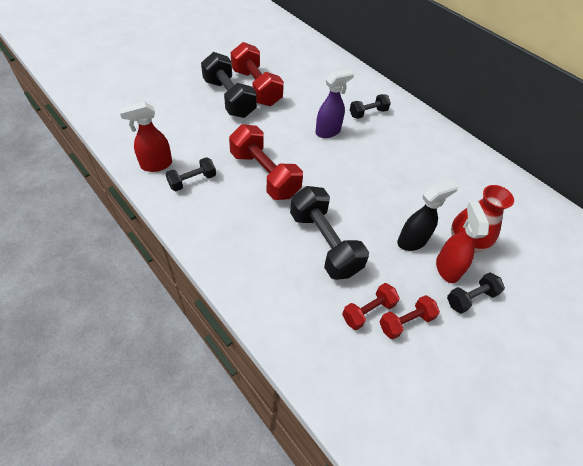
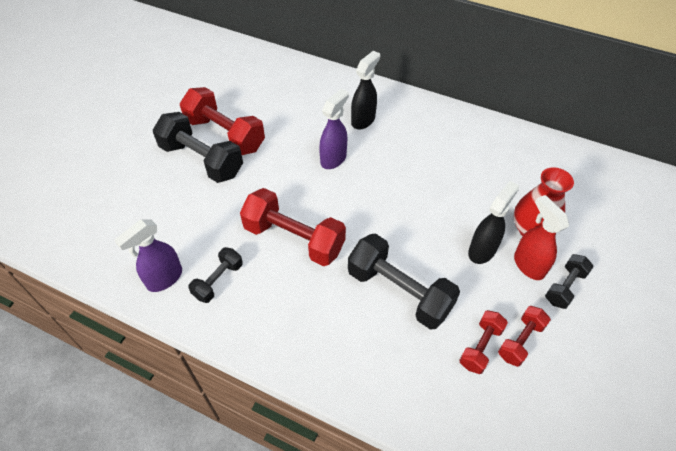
camera: 20 degrees left, 0 degrees up
red spray bottle [119,102,172,172] -> purple spray bottle [114,219,182,292]
black dumbbell [350,94,391,119] -> black spray bottle [351,51,380,129]

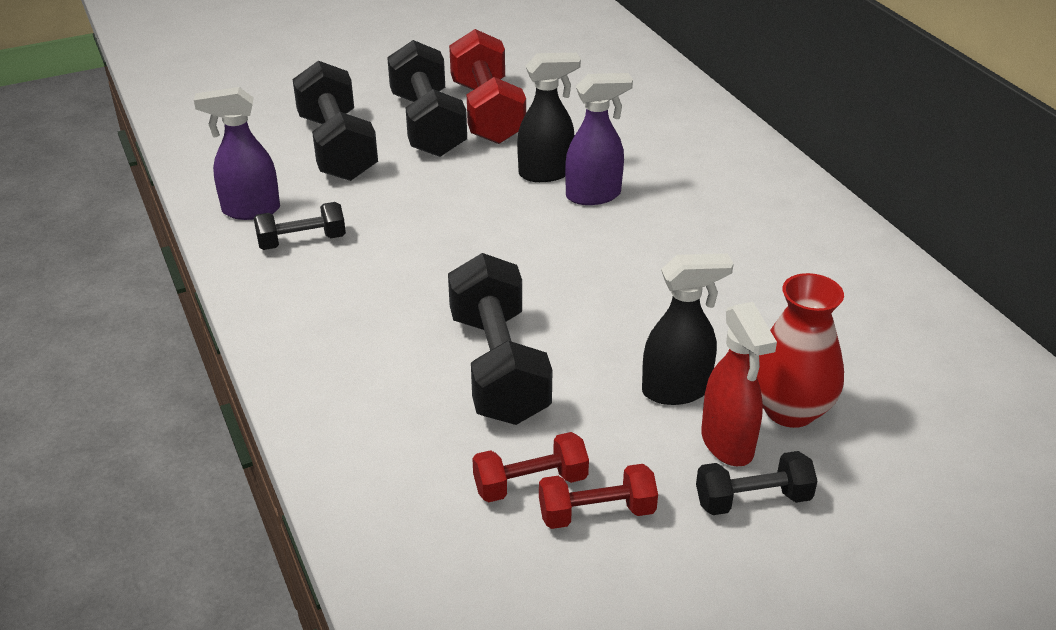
camera: 40 degrees right, 15 degrees down
red dumbbell [240,188,346,266] -> none
black spray bottle [351,51,380,129] -> black spray bottle moved to [517,53,581,182]
red spray bottle [514,195,569,280] -> red spray bottle turned 150 degrees clockwise [701,302,777,466]
none -> black dumbbell [293,61,378,181]

